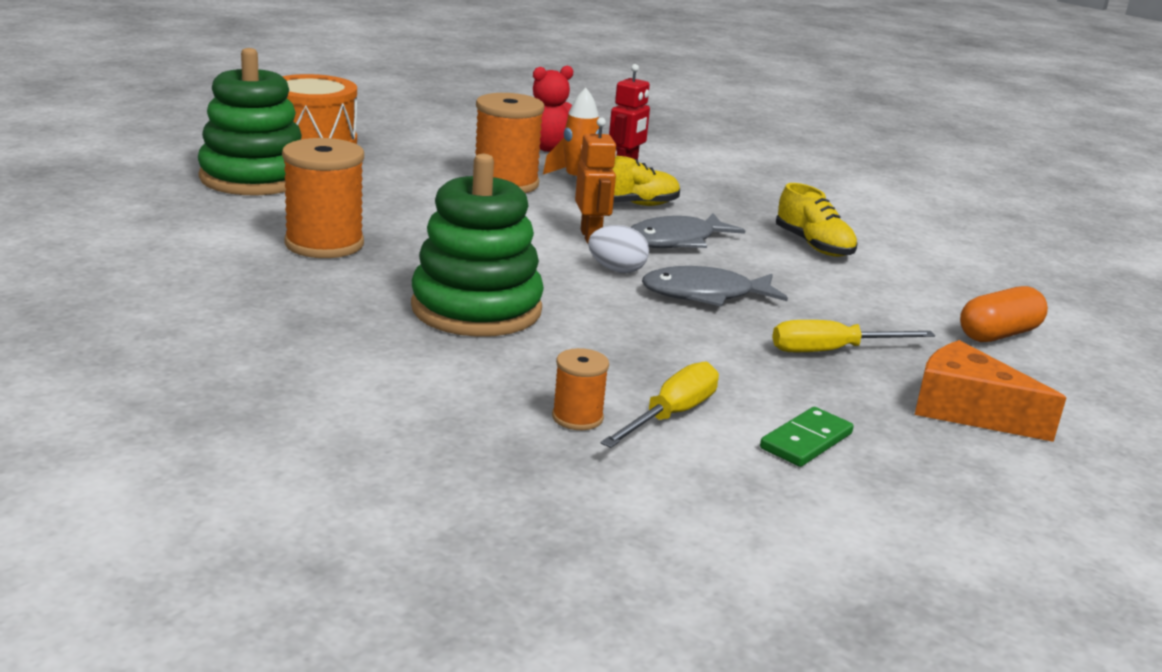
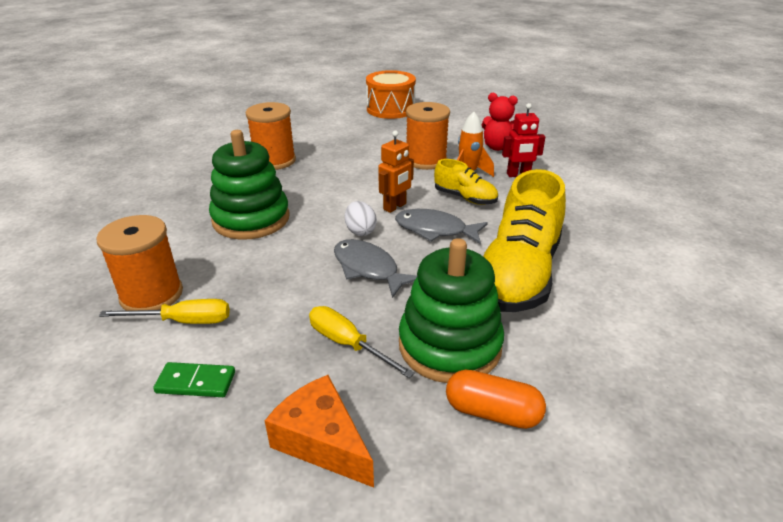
camera: 55 degrees right, 10 degrees up
green stacking toy [198,48,302,195] -> green stacking toy moved to [399,238,504,383]
orange spool [552,348,609,430] -> orange spool [96,215,183,311], size x1.93
yellow shoe [776,183,858,257] -> yellow shoe [483,169,566,312], size x1.98
orange cheese [915,340,1066,442] -> orange cheese turned 45 degrees counterclockwise [265,375,374,488]

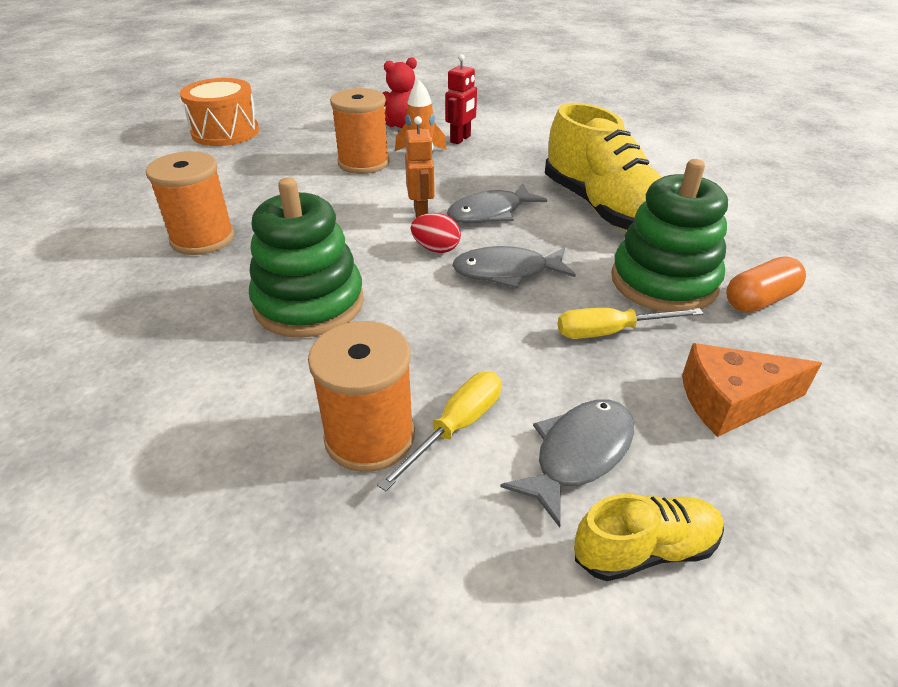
camera: 50 degrees left, 5 degrees up
green domino [153,362,235,397] -> grey fish [501,399,634,528]
white egg [345,201,377,236] -> red egg [411,213,461,253]
yellow shoe [434,159,498,205] -> yellow shoe moved to [574,494,724,581]

